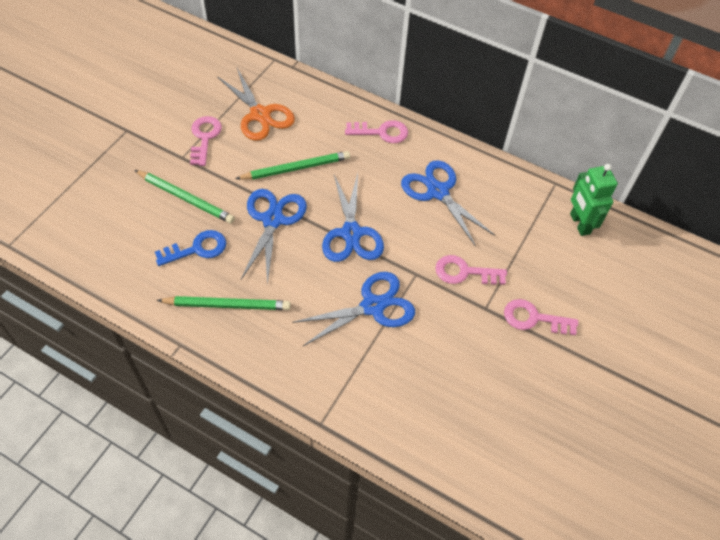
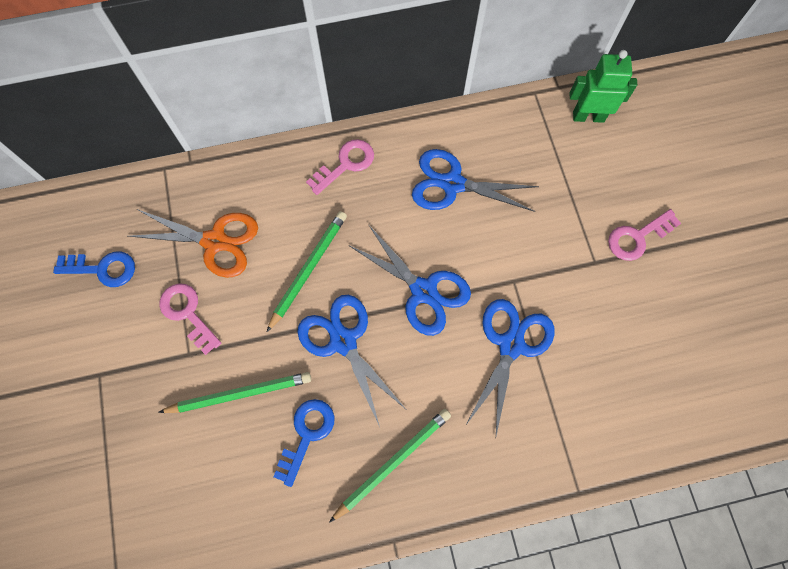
camera: 40 degrees left, 15 degrees up
pink key [435,255,507,285] -> none
green robot [570,164,618,236] -> green robot turned 150 degrees clockwise [569,50,637,123]
none -> blue key [53,252,135,287]

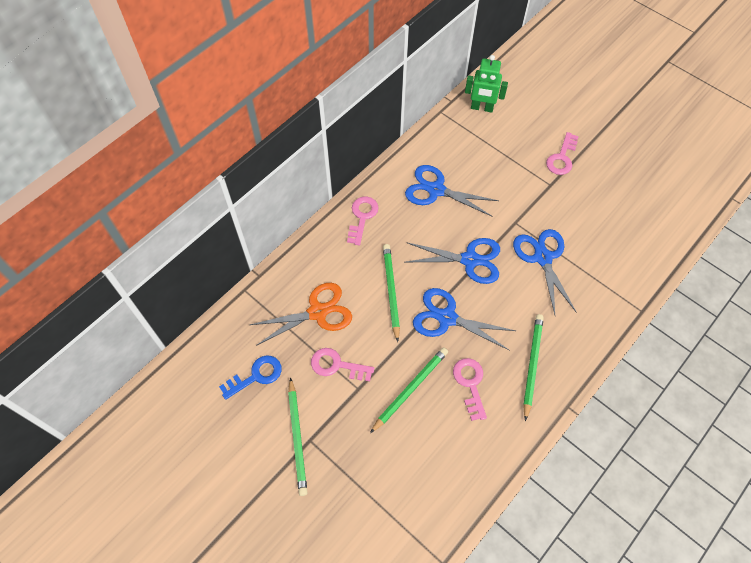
camera: 35 degrees left, 10 degrees down
blue key [273,399,334,487] -> pink key [453,358,487,421]
blue scissors [412,149,539,212] -> blue scissors turned 45 degrees clockwise [405,165,499,217]
green robot [569,50,637,123] -> green robot turned 135 degrees counterclockwise [465,55,508,113]
none -> green pencil [288,377,308,496]

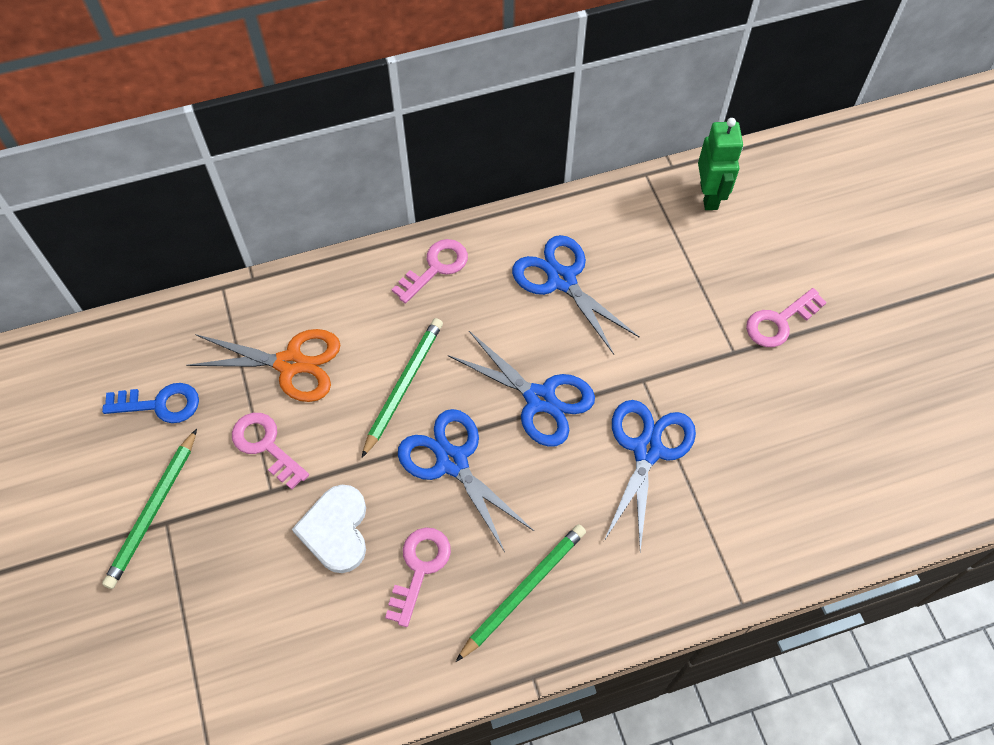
camera: 30 degrees right, 0 degrees up
green pencil [370,347,448,433] -> white heart [292,485,366,573]
green robot [465,55,508,113] -> green robot turned 135 degrees counterclockwise [698,118,743,210]

